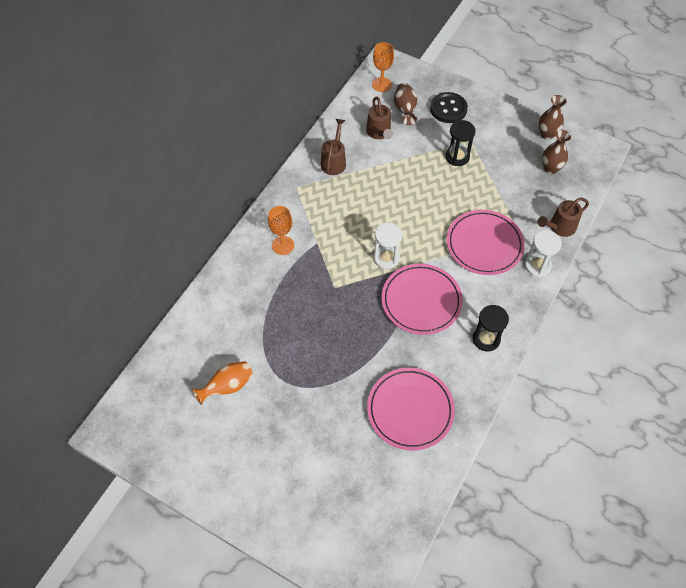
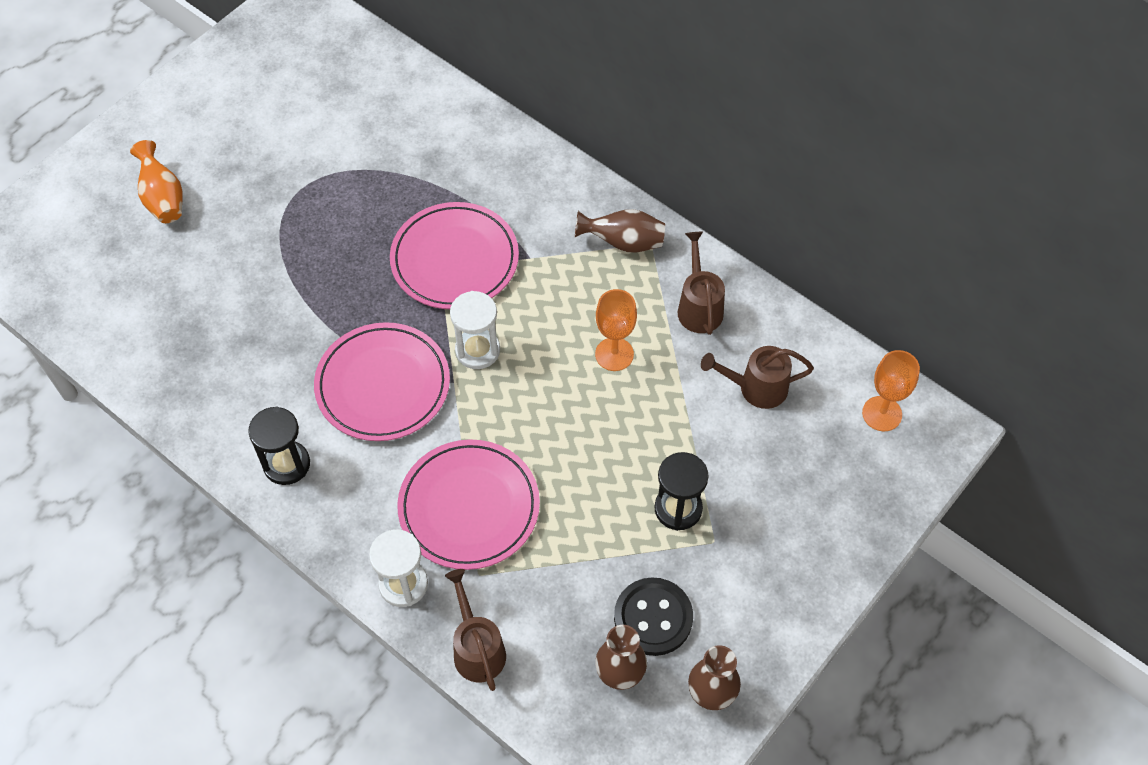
camera: 100 degrees right, 0 degrees up
orange vase [192,361,253,405] -> orange vase moved to [130,140,183,223]
orange goblet [268,206,294,255] -> orange goblet moved to [595,289,637,371]
brown watering can [321,119,346,175] -> brown watering can turned 120 degrees counterclockwise [678,232,725,335]
pink plate [367,368,455,451] -> pink plate moved to [390,202,519,309]
brown vase [394,83,417,125] -> brown vase moved to [575,209,665,253]
black button [430,92,468,123] -> black button moved to [614,577,693,656]

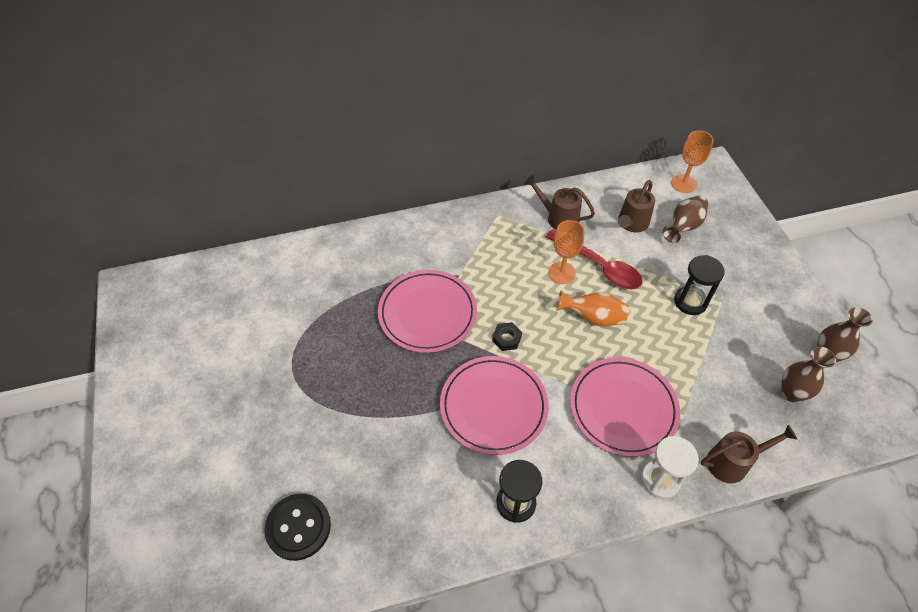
camera: 55 degrees left, 5 degrees down
orange vase [130,140,183,223] -> orange vase moved to [556,290,629,327]
brown watering can [445,569,506,691] -> brown watering can turned 150 degrees clockwise [701,425,797,484]
white hourglass [450,291,500,369] -> black nut [492,322,522,351]
brown vase [575,209,665,253] -> brown vase moved to [662,196,708,243]
black button [614,577,693,656] -> black button moved to [264,494,331,561]
none -> red spoon [546,229,642,289]

